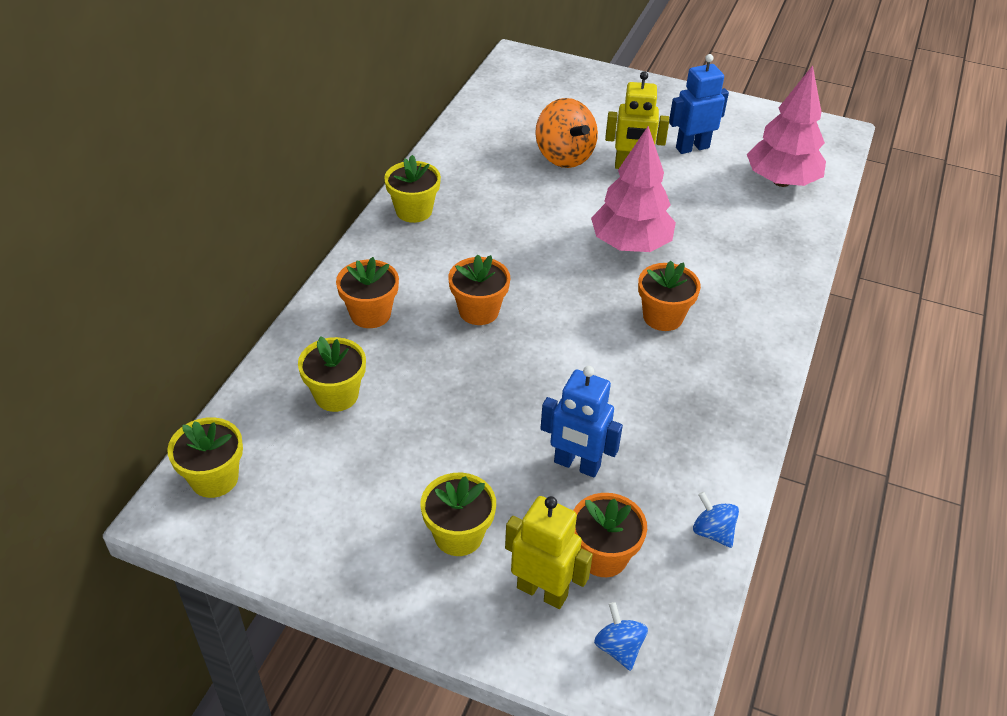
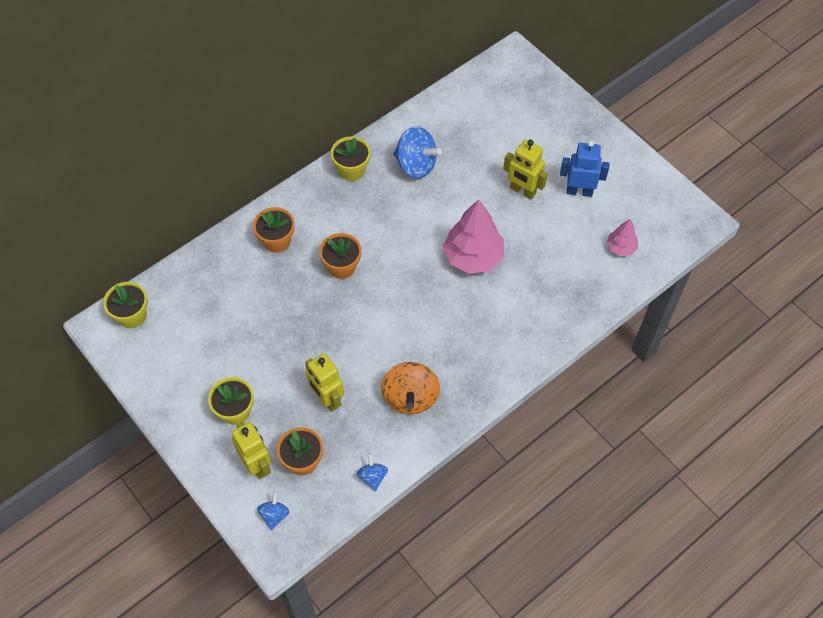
camera: 30 degrees right, 15 degrees up
yellow flower pot [298,336,366,412] -> none
orange spinning top [535,98,598,168] -> orange spinning top moved to [381,362,440,414]
blue robot [540,366,623,477] -> yellow robot [305,353,344,412]
orange flower pot [638,261,701,331] -> none
pink tree [747,65,826,187] -> pink tree [607,219,638,256], size x0.52
none -> blue spinning top [393,126,442,179]

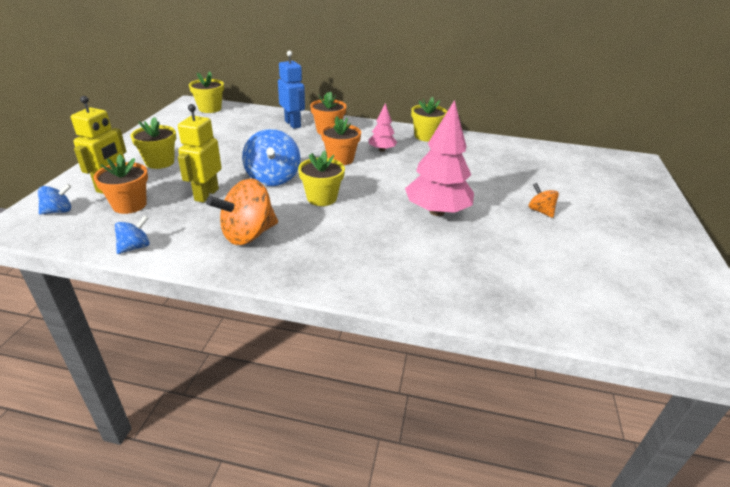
camera: 50 degrees right, 25 degrees down
blue spinning top [393,126,442,179] -> blue spinning top moved to [242,129,300,186]
yellow robot [503,140,548,200] -> orange spinning top [529,183,559,218]
blue robot [560,141,610,197] -> blue robot moved to [278,51,305,129]
pink tree [607,219,638,256] -> pink tree moved to [369,103,397,152]
none -> yellow flower pot [298,150,345,206]

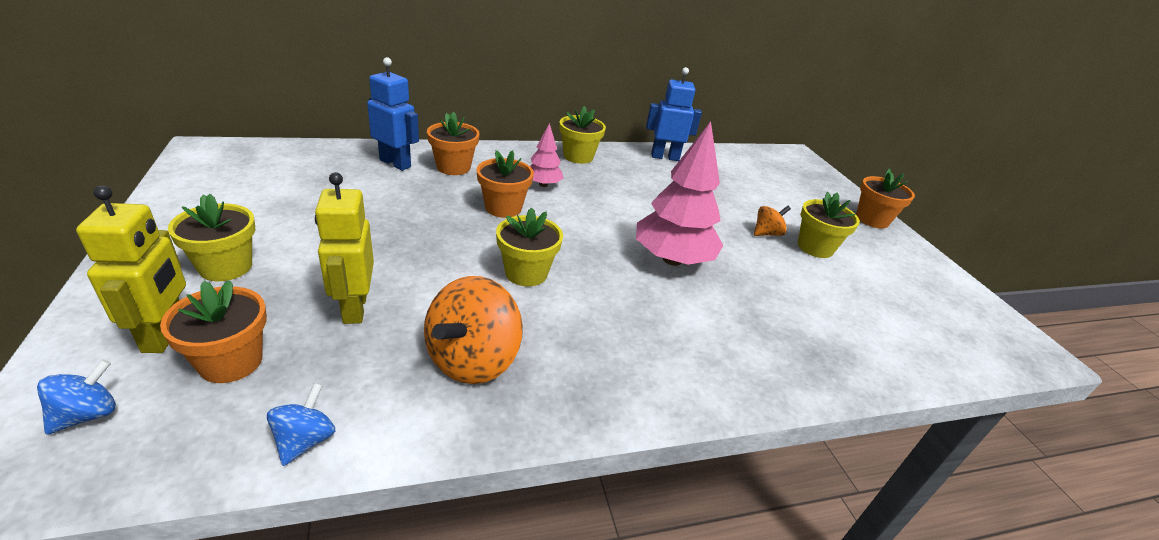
camera: 30 degrees left, 0 degrees up
yellow flower pot [189,71,224,113] -> yellow flower pot moved to [798,192,860,258]
blue spinning top [242,129,300,186] -> none
orange spinning top [529,183,559,218] -> orange spinning top turned 120 degrees clockwise [754,206,791,236]
none -> blue robot [646,67,702,161]
none -> orange flower pot [856,169,915,229]

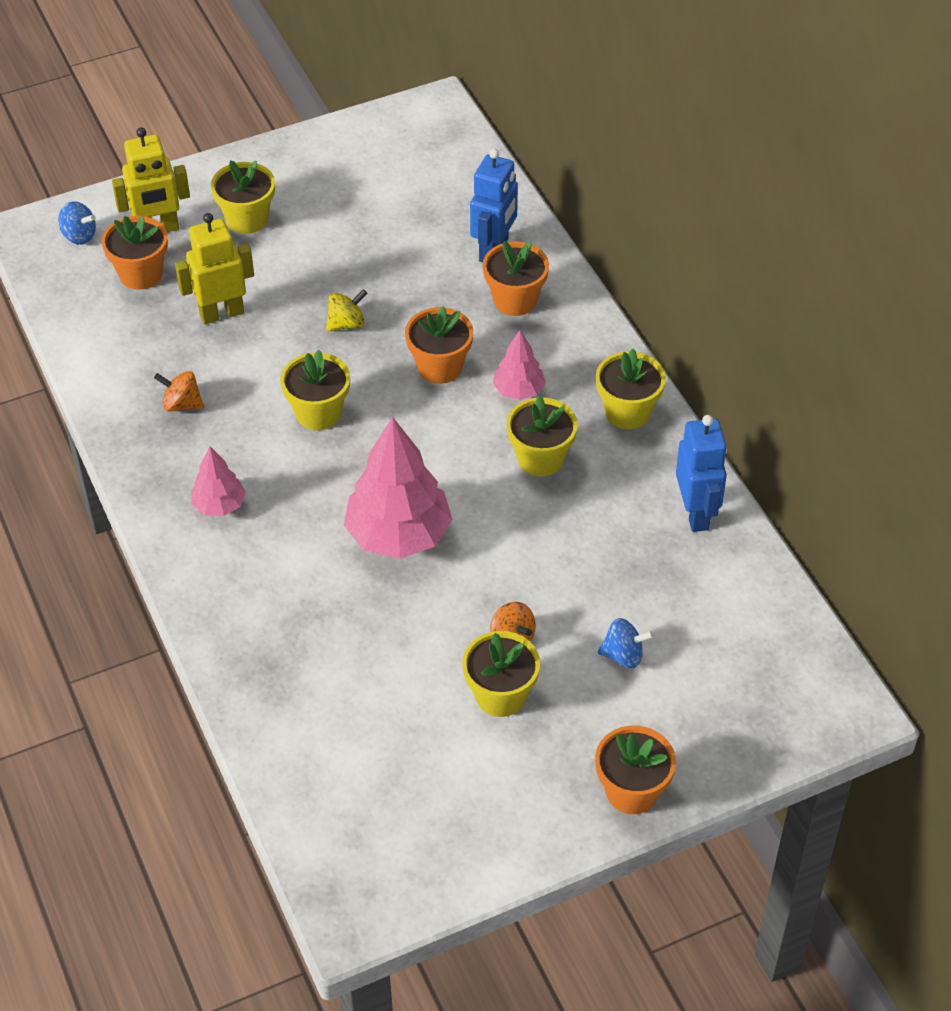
camera: 85 degrees right, 15 degrees up
blue spinning top [267,383,335,466] -> blue spinning top moved to [598,618,654,668]
orange spinning top [424,276,523,384] -> orange spinning top [154,371,204,412], size x0.52
none -> pink tree [191,446,246,516]
none -> yellow spinning top [326,289,367,331]
none -> yellow flower pot [506,396,578,477]

